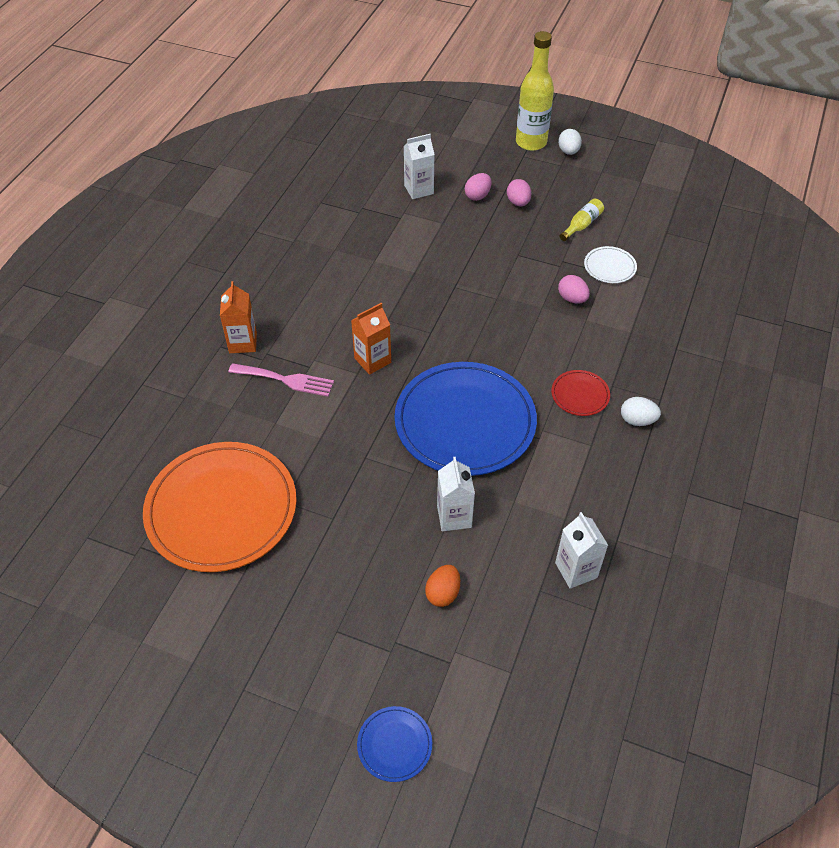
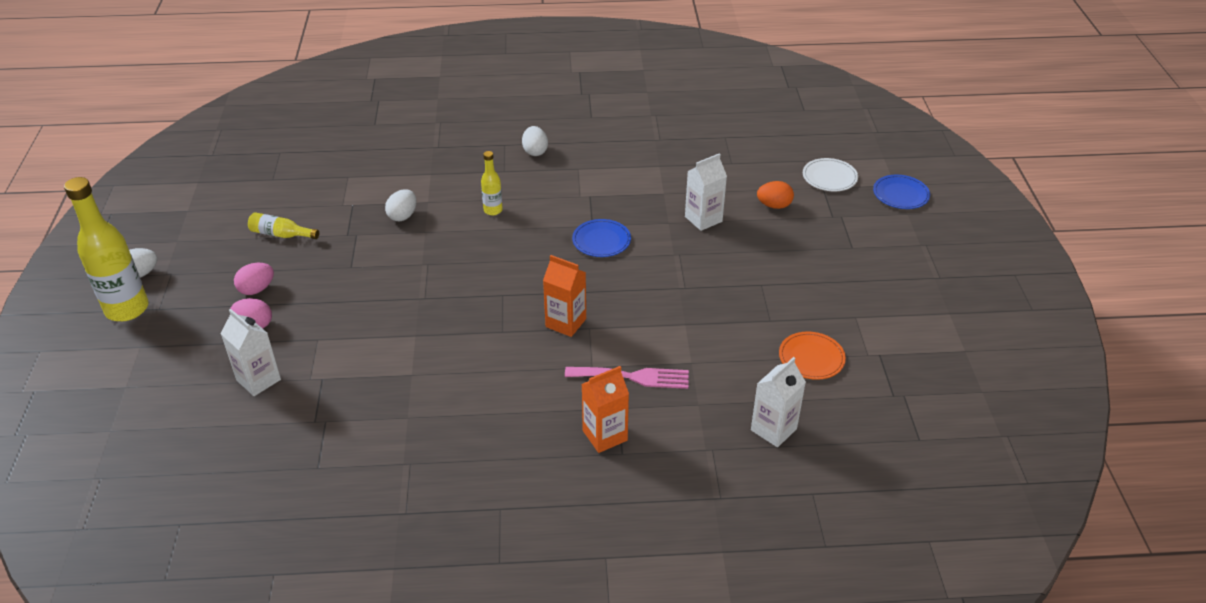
camera: 115 degrees left, 10 degrees down
orange plate [143,442,297,572] -> orange plate [779,331,846,380], size x0.42
pink fork [228,363,334,397] -> pink fork turned 105 degrees clockwise [565,367,689,389]
blue plate [395,362,537,476] -> blue plate [572,219,631,257], size x0.42
red plate [551,370,610,416] -> none
white carton [555,512,608,589] -> white carton moved to [751,357,806,447]
pink egg [558,275,590,304] -> white egg [385,189,416,221]
white plate [584,246,637,283] -> white plate moved to [803,158,858,191]
none -> yellow bottle [481,151,503,215]

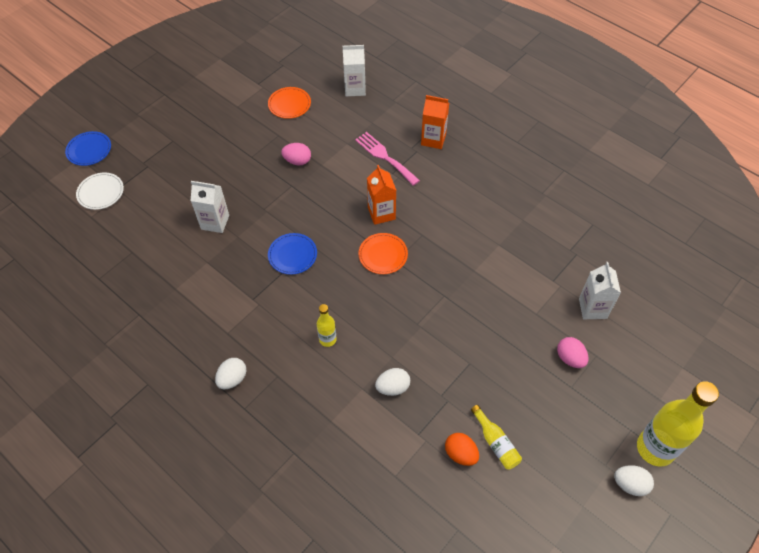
camera: 135 degrees left, 15 degrees up
pink egg [234,263,274,295] -> pink egg moved to [281,143,311,165]
orange egg [757,181,794,209] -> orange egg moved to [445,433,479,466]
none -> orange plate [358,233,408,274]

